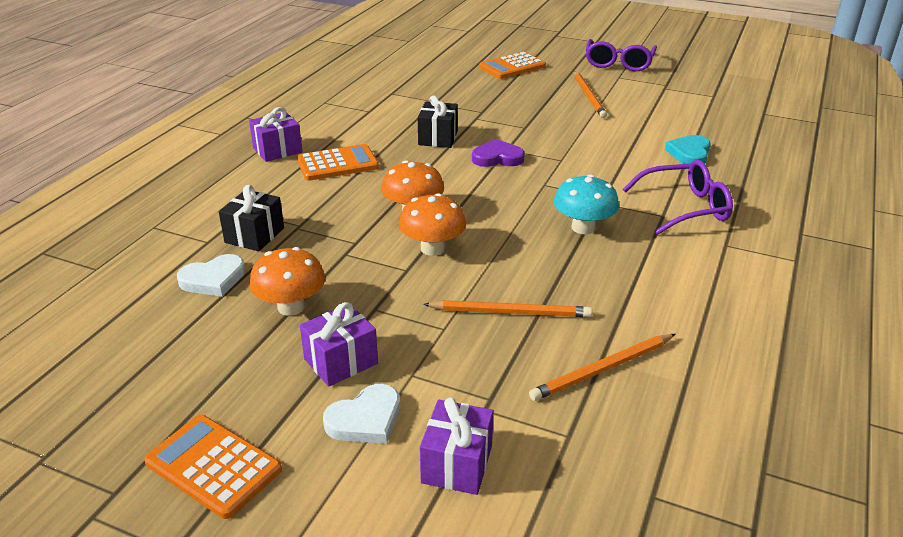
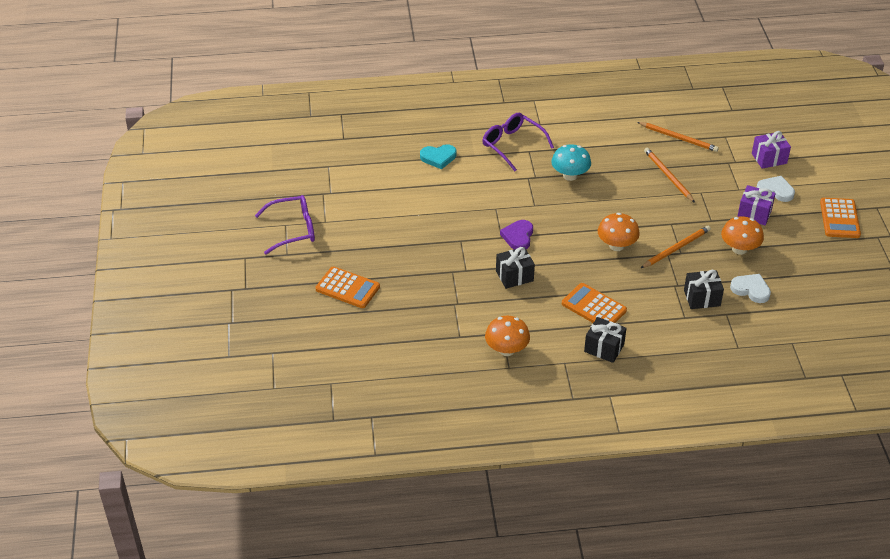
camera: 120 degrees left, 10 degrees up
purple gift [249,107,302,162] -> black gift [584,317,627,363]
orange mushroom [399,193,466,256] -> orange mushroom moved to [485,316,530,356]
purple heart [472,139,525,167] -> purple heart turned 45 degrees clockwise [500,220,533,249]
orange pencil [574,72,607,118] -> orange pencil moved to [641,226,711,268]

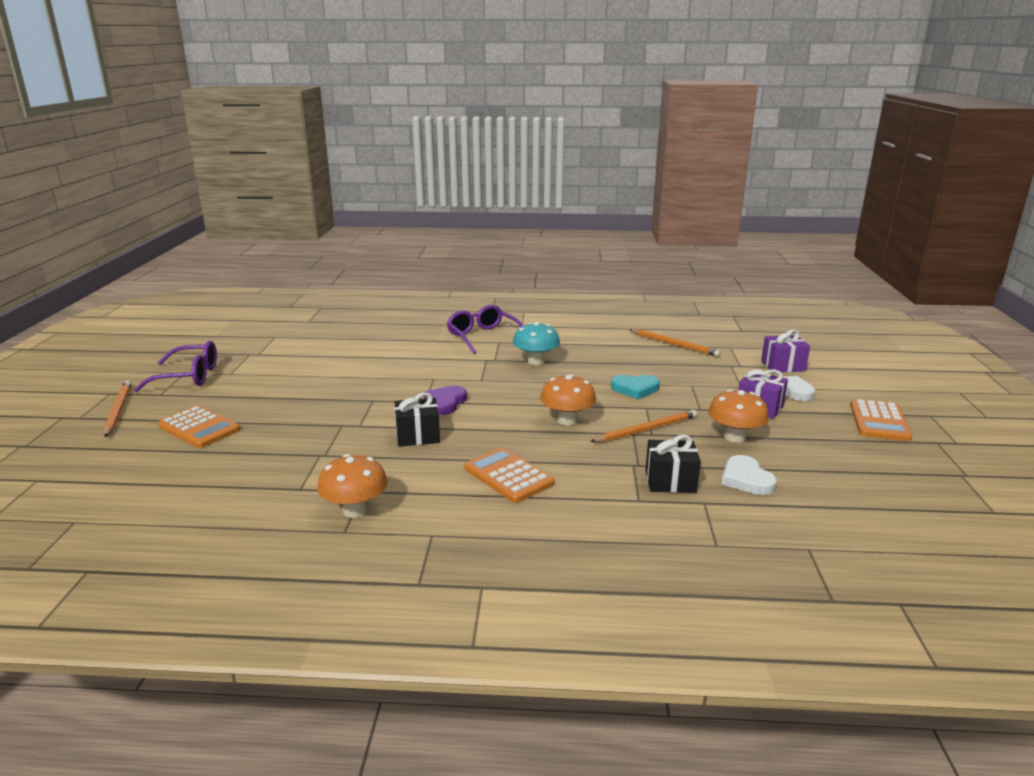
camera: 10 degrees right, 20 degrees down
turquoise heart [420,144,456,169] -> turquoise heart moved to [611,375,659,399]
black gift [584,317,627,363] -> none
orange pencil [644,148,695,203] -> orange pencil moved to [104,380,132,437]
white heart [730,274,771,303] -> white heart turned 150 degrees counterclockwise [721,455,777,495]

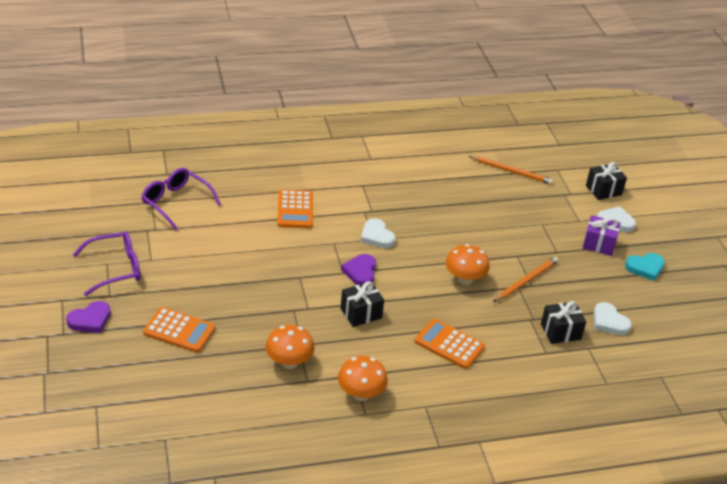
camera: 20 degrees left, 15 degrees up
orange pencil [104,380,132,437] -> purple heart [66,301,111,333]
purple glasses [447,305,523,354] -> purple glasses moved to [141,168,221,230]
turquoise mushroom [513,322,560,365] -> none
turquoise heart [611,375,659,399] -> turquoise heart moved to [625,253,665,281]
orange mushroom [708,389,769,443] -> orange mushroom moved to [266,325,315,369]
purple gift [761,329,810,372] -> black gift [586,162,627,200]
orange calculator [850,399,912,441] -> orange calculator moved to [278,190,313,228]
none -> white heart [360,218,396,248]

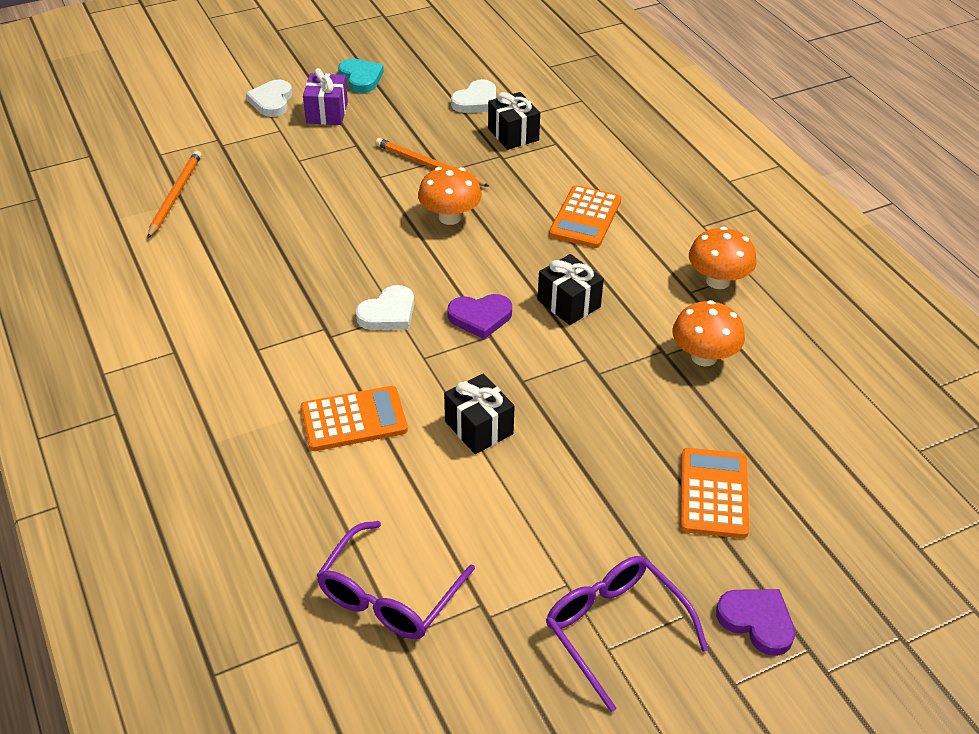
camera: 100 degrees left, 5 degrees up
black gift [586,162,627,200] -> black gift moved to [444,374,515,454]

